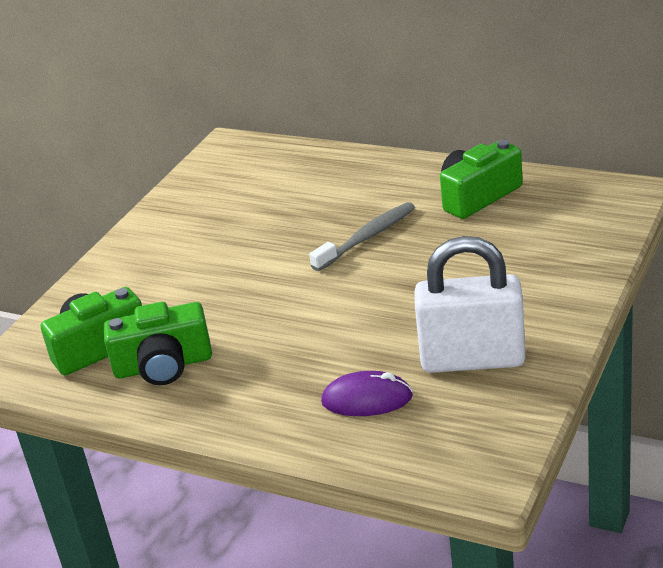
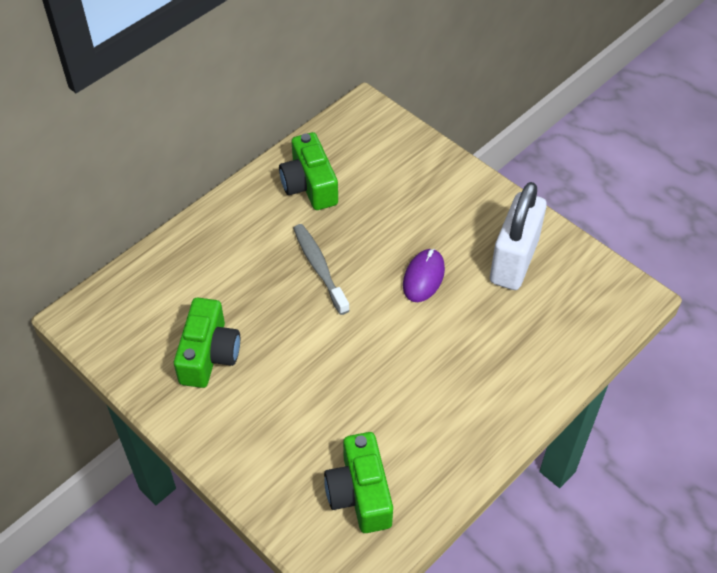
camera: 75 degrees left, 20 degrees up
green camera [103,302,212,385] -> green camera moved to [174,298,240,388]
purple mouse [321,371,413,416] -> purple mouse moved to [403,249,445,302]

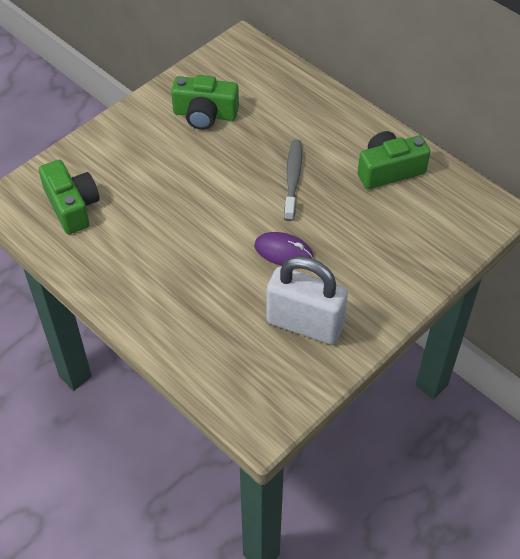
camera: 90 degrees right, 0 degrees up
grey toothbrush [293,224,350,315] -> grey toothbrush turned 60 degrees counterclockwise [284,139,302,221]
green camera [324,432,393,533] -> green camera turned 75 degrees clockwise [39,160,99,234]

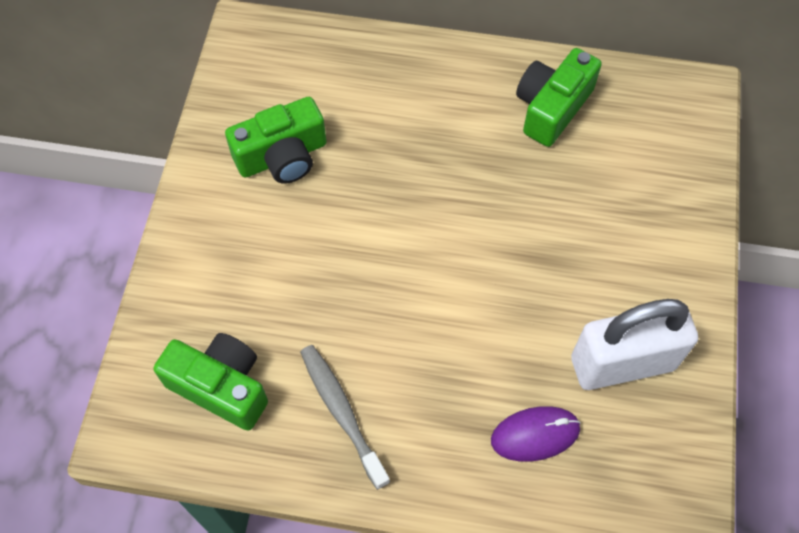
camera: 35 degrees left, 10 degrees up
purple mouse [254,232,313,266] -> purple mouse moved to [491,406,581,462]
grey toothbrush [284,139,302,221] -> grey toothbrush moved to [300,345,390,490]

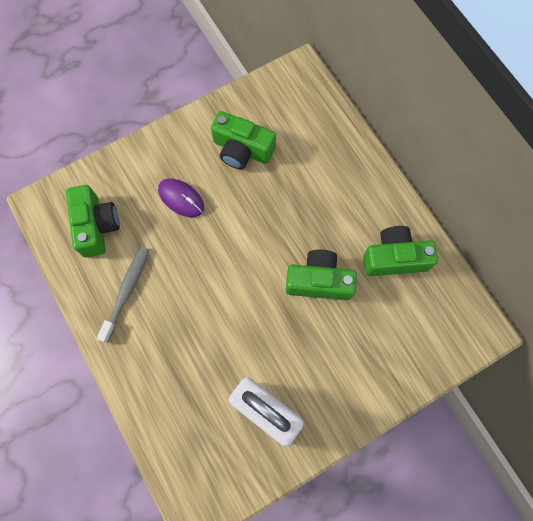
camera: 50 degrees right, 10 degrees up
purple mouse [491,406,581,462] -> purple mouse moved to [158,179,204,217]
none -> green camera [286,250,357,300]

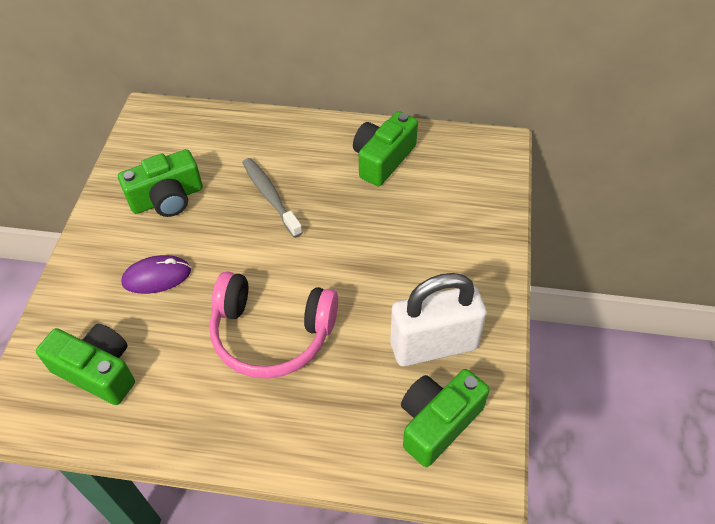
camera: 50 degrees left, 20 degrees down
grey toothbrush [97,247,149,343] -> grey toothbrush moved to [242,158,303,238]
green camera [286,250,357,300] -> green camera moved to [401,369,489,467]
none -> pink headphones [209,272,338,379]

